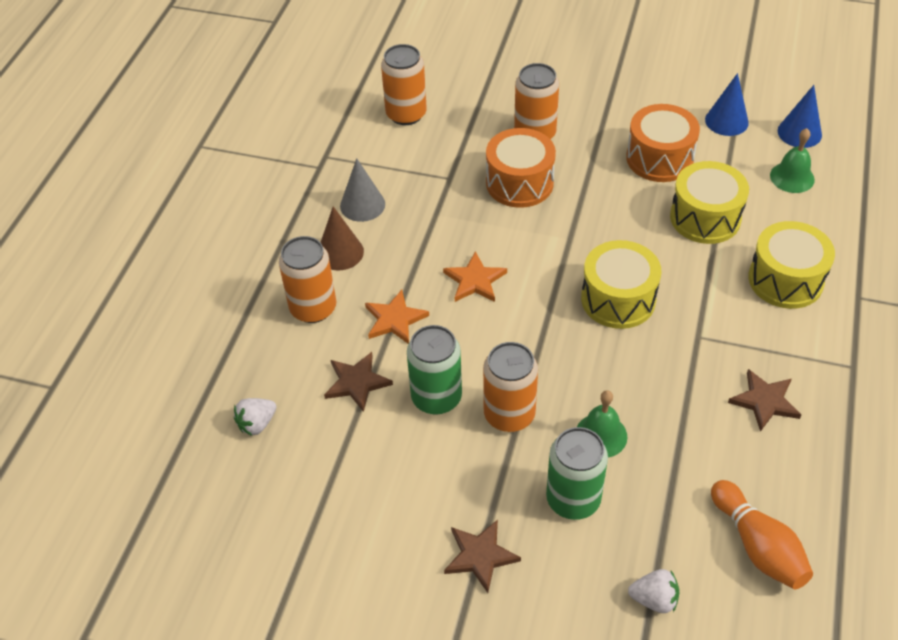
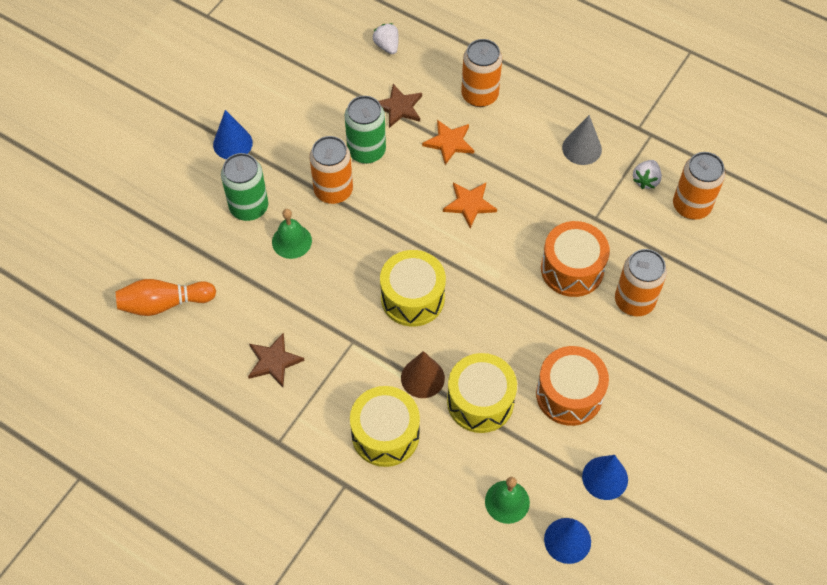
camera: 105 degrees right, 10 degrees up
brown cone [321,206,364,271] -> brown cone moved to [401,351,445,398]
brown star [444,520,521,593] -> blue cone [213,110,253,159]
white strawberry [628,569,680,613] -> white strawberry moved to [633,160,662,189]

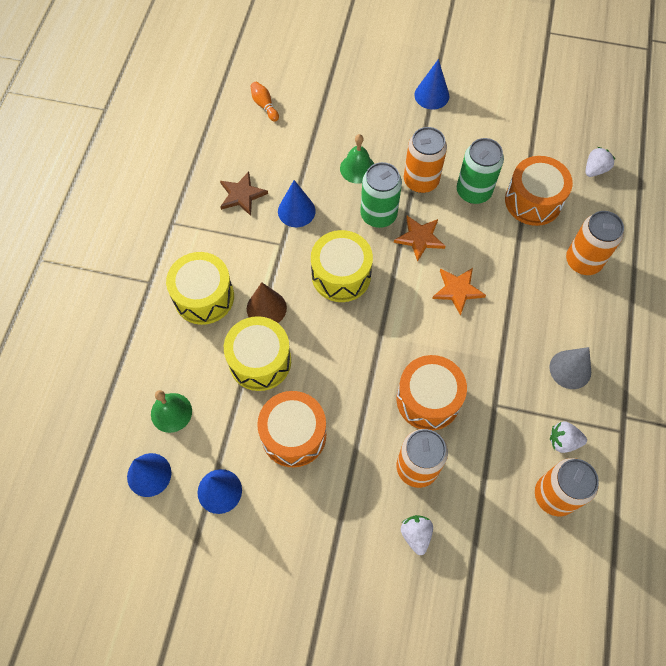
camera: 70 degrees right, 5 degrees up
orange bowling pin [116,279,216,316] -> orange bowling pin [250,82,279,122], size x0.57
green can [221,153,268,221] -> green can moved to [360,162,402,228]
brown star [378,84,422,128] -> orange drum [505,156,573,226]
orange star [422,120,474,165] -> orange star moved to [394,216,446,262]
none -> blue cone [278,180,316,227]
none -> white strawberry [401,515,433,555]

